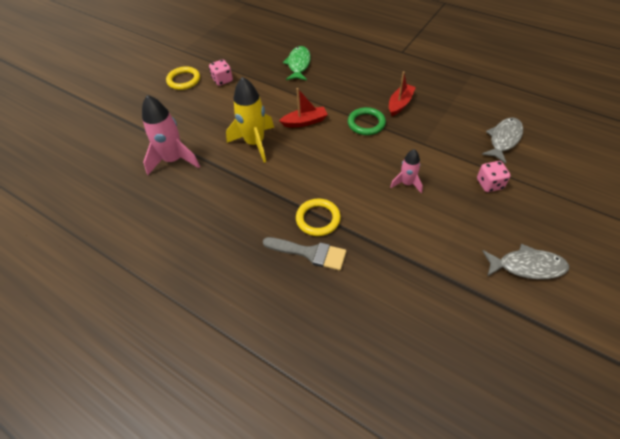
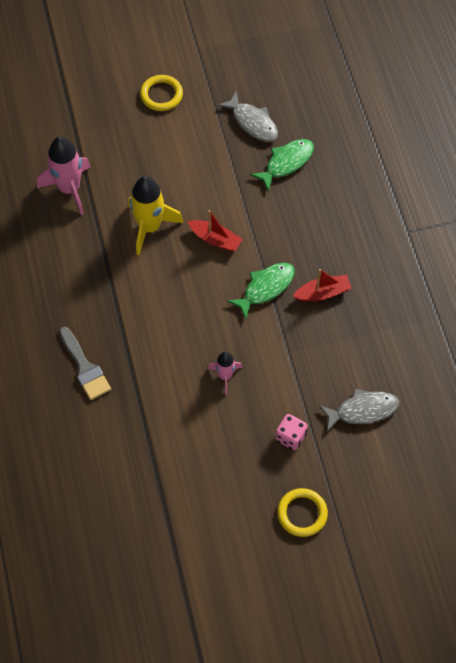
camera: 40 degrees right, 10 degrees up
pink dice [209,59,233,86] -> none
yellow ring [296,199,341,236] -> yellow ring moved to [277,488,328,537]
green ring [348,107,386,135] -> green fish [227,263,295,319]
grey fish [482,244,569,279] -> grey fish moved to [217,92,278,142]

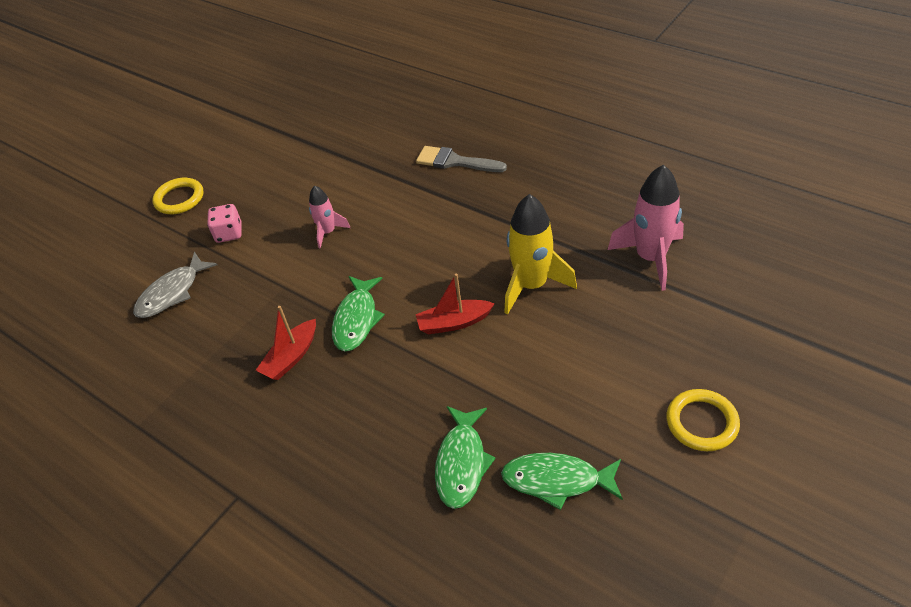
camera: 145 degrees right, 15 degrees down
grey fish [217,92,278,142] -> green fish [501,453,623,510]

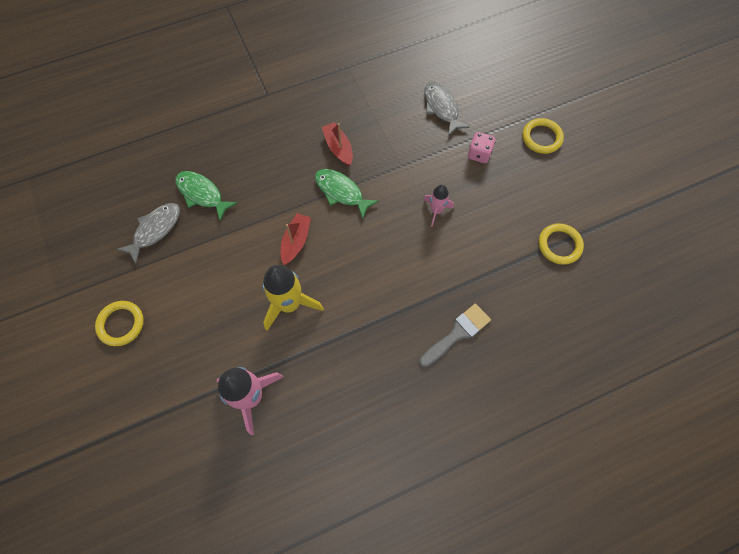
camera: 115 degrees right, 20 degrees up
green fish [501,453,623,510] -> grey fish [117,203,180,264]
none -> yellow ring [539,223,584,265]

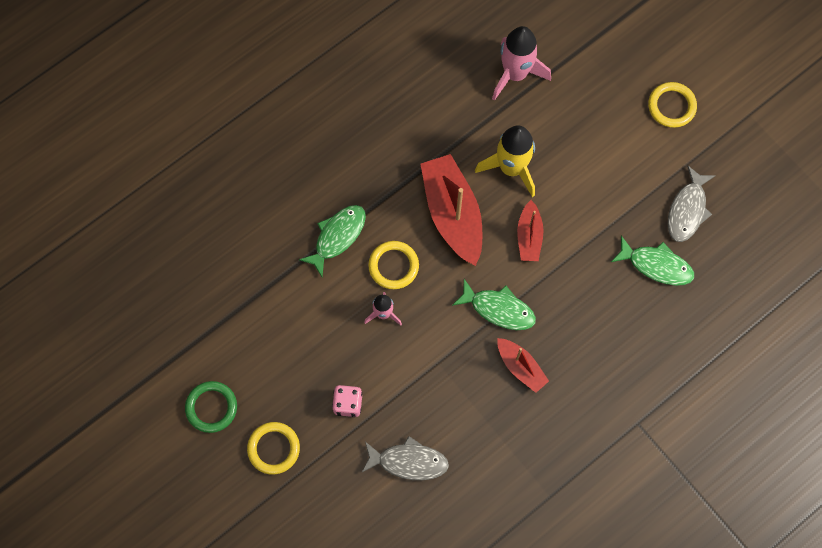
camera: 165 degrees right, 5 degrees up
grey brush [419,303,491,367] -> none
grey fish [425,82,470,136] -> grey fish turned 45 degrees counterclockwise [361,436,449,480]
yellow ring [539,223,584,265] -> yellow ring moved to [368,241,419,289]
none -> green ring [185,381,237,433]
none -> green fish [299,205,366,277]
none -> red boat [421,154,482,266]

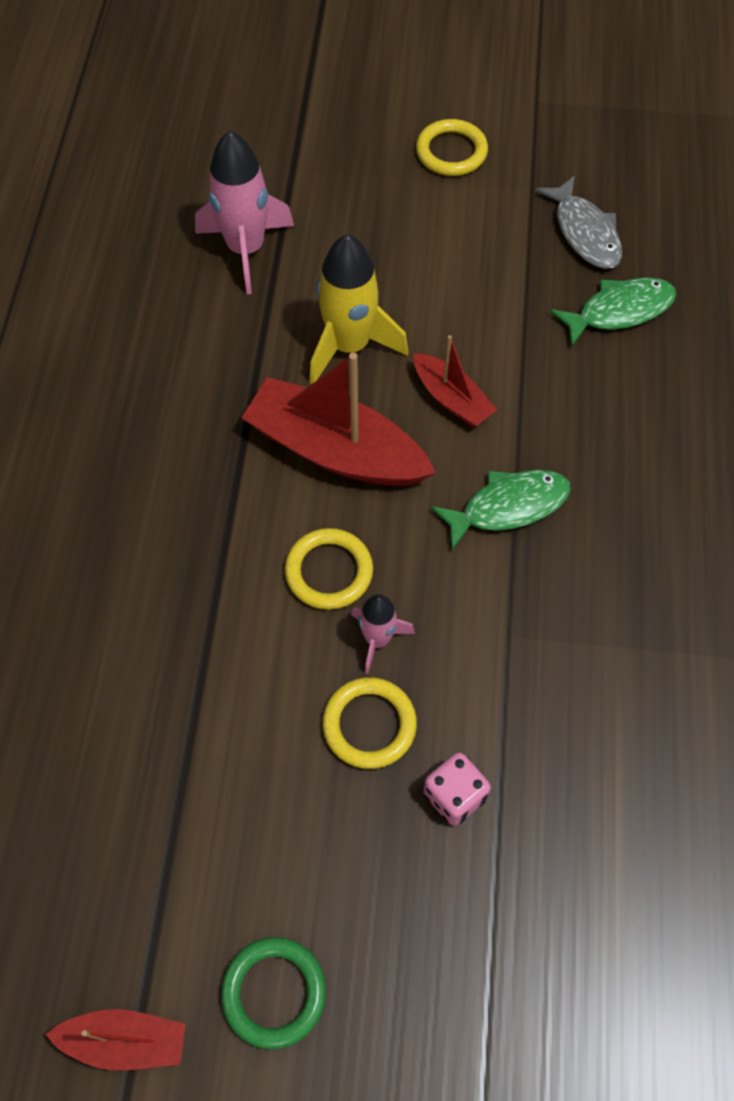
camera: 45 degrees left, 10 degrees down
yellow ring [247,422,300,474] -> yellow ring moved to [322,677,417,769]
green fish [299,205,366,277] -> none
grey fish [361,436,449,480] -> none
red boat [497,338,549,393] -> red boat moved to [46,1009,185,1070]

